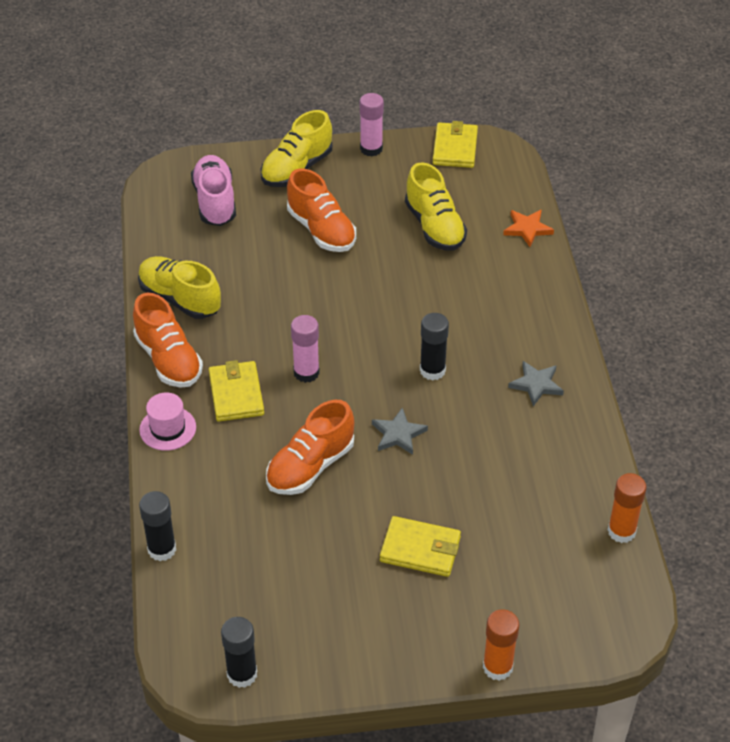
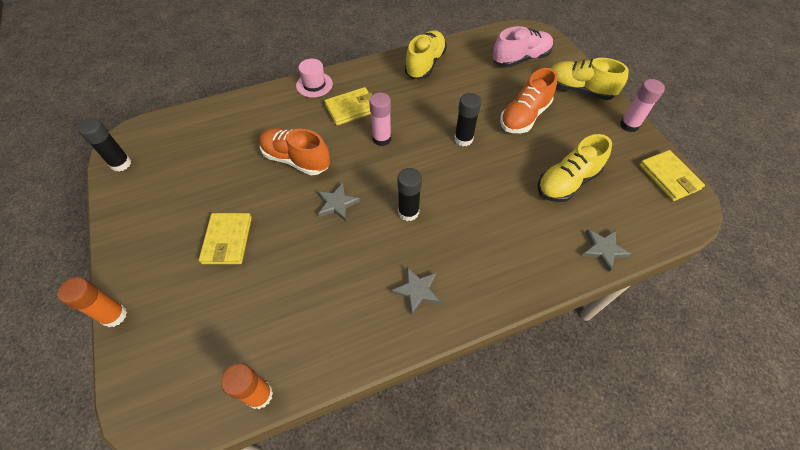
camera: 75 degrees right, 10 degrees up
orange shoe [133,293,203,388] -> none
black glue stick [139,491,176,561] -> black glue stick moved to [454,93,481,146]
yellow wallet [433,121,478,168] -> yellow wallet turned 75 degrees clockwise [639,150,705,201]
orange star [503,210,554,247] -> grey star [582,229,632,272]

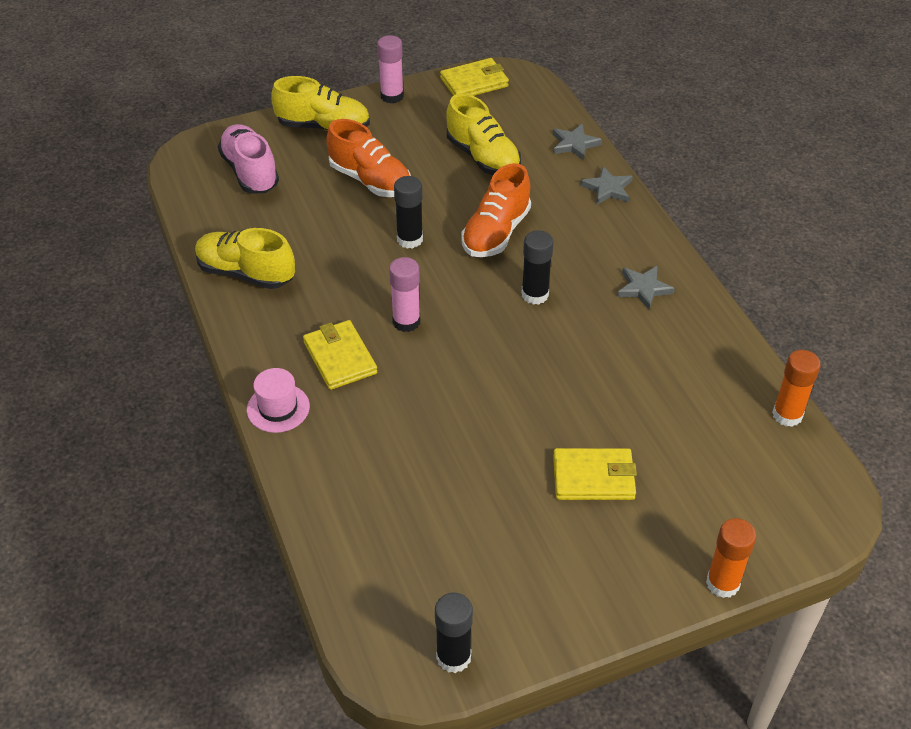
camera: 90 degrees left, 10 degrees down
orange shoe [259,128,330,176] -> orange shoe moved to [462,163,531,257]
grey star [318,183,360,221] -> grey star moved to [580,166,633,205]
yellow shoe [551,58,629,100] -> yellow shoe turned 105 degrees counterclockwise [271,76,370,131]

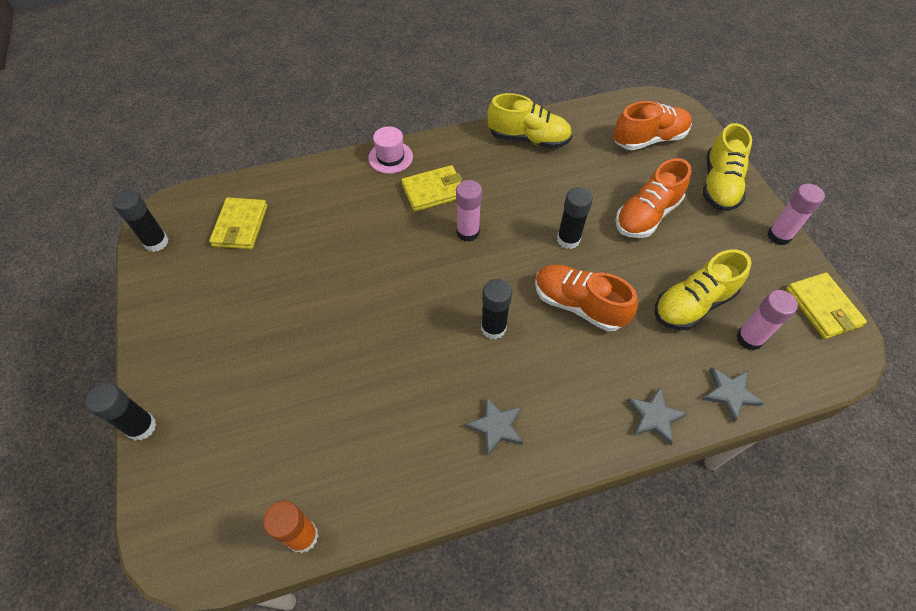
camera: 95 degrees right, 10 degrees up
yellow shoe [195,228,295,289] -> yellow shoe turned 75 degrees clockwise [487,93,572,149]
pink shoe [218,124,279,193] -> orange shoe [613,101,692,150]
yellow wallet [553,448,637,500] -> yellow wallet moved to [209,197,267,249]
orange glue stick [706,518,756,598] -> black glue stick [85,383,157,441]
none -> pink glue stick [736,290,798,350]

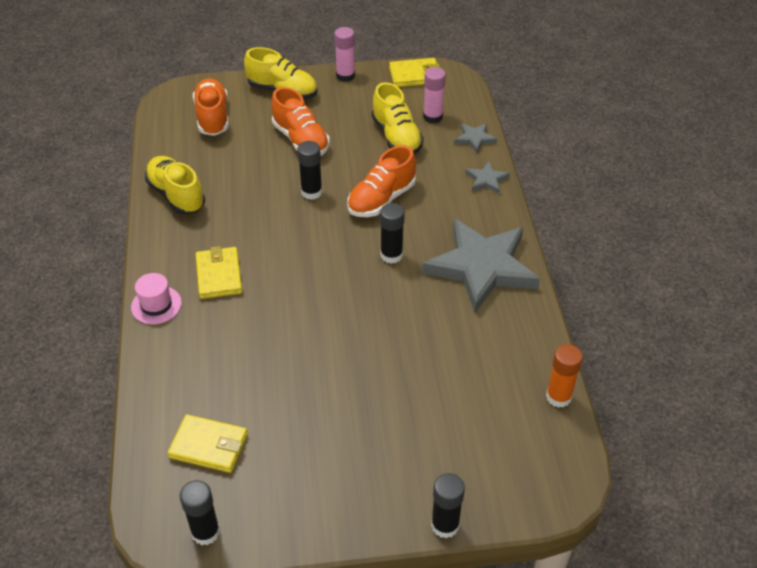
camera: 80 degrees left, 10 degrees down
pink glue stick [456,180,482,242] -> none
grey star [465,397,523,456] -> grey star [422,219,540,312], size x2.39
yellow shoe [487,93,572,149] -> yellow shoe turned 60 degrees counterclockwise [145,156,205,215]

